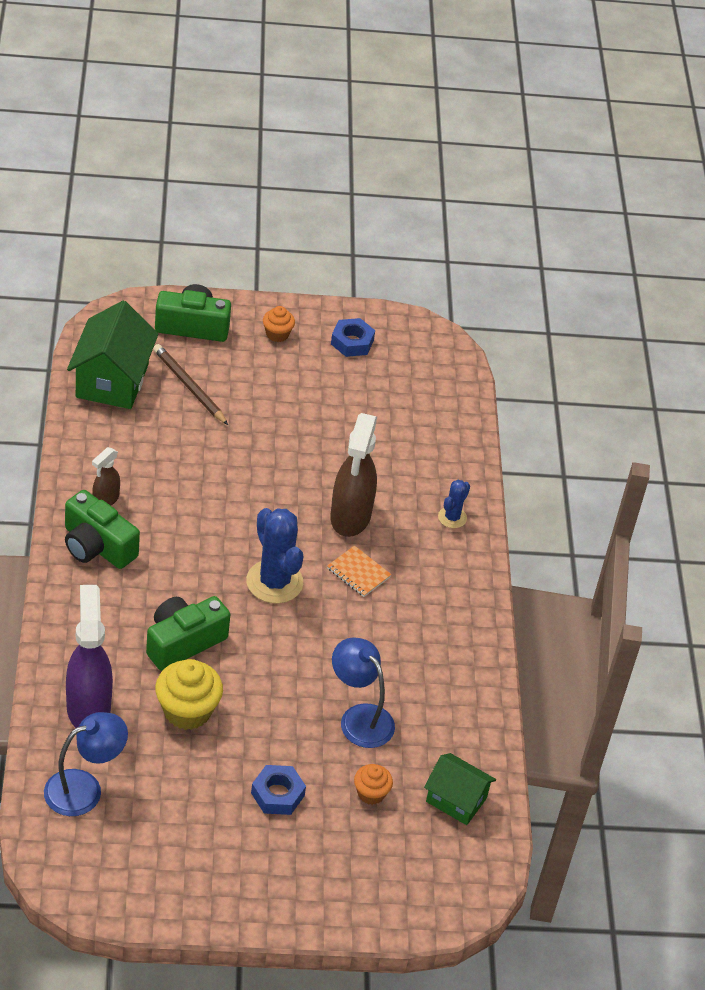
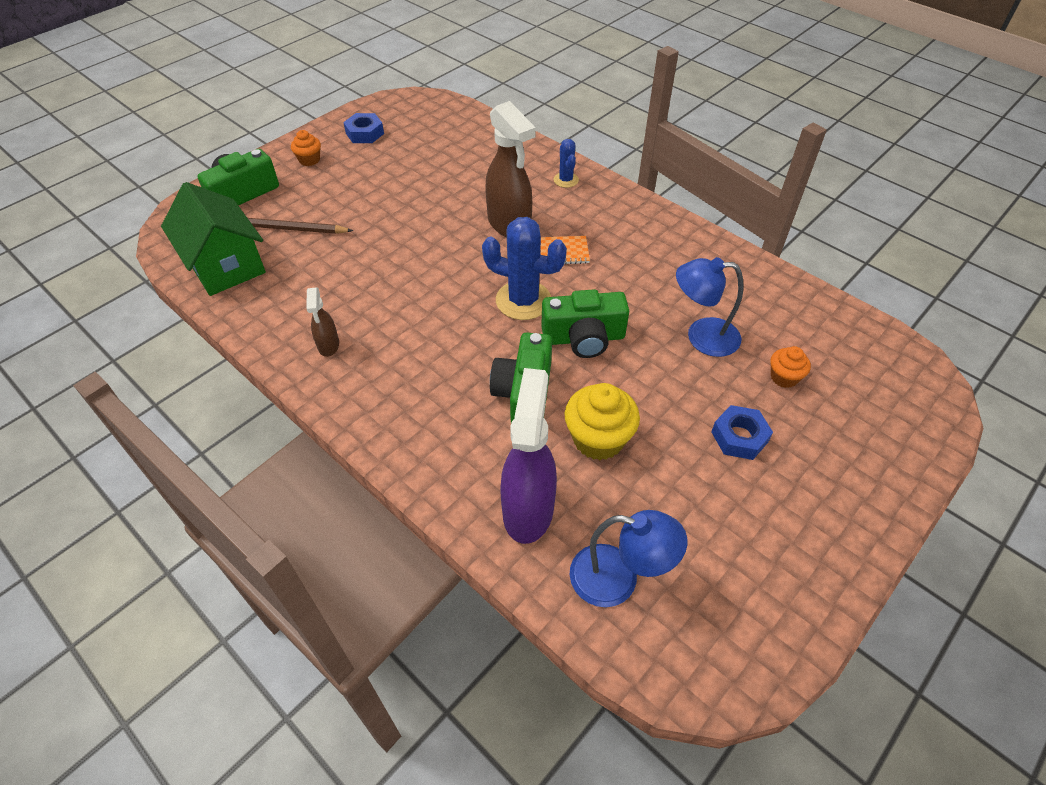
camera: 40 degrees left, 5 degrees up
blue lamp [44,712,128,816] -> blue lamp turned 90 degrees clockwise [570,510,687,607]
green camera [65,490,140,569] -> green camera moved to [541,289,629,358]
purple spray bottle [66,585,113,728] -> purple spray bottle turned 60 degrees clockwise [500,368,557,544]
green house [424,753,496,825] -> none

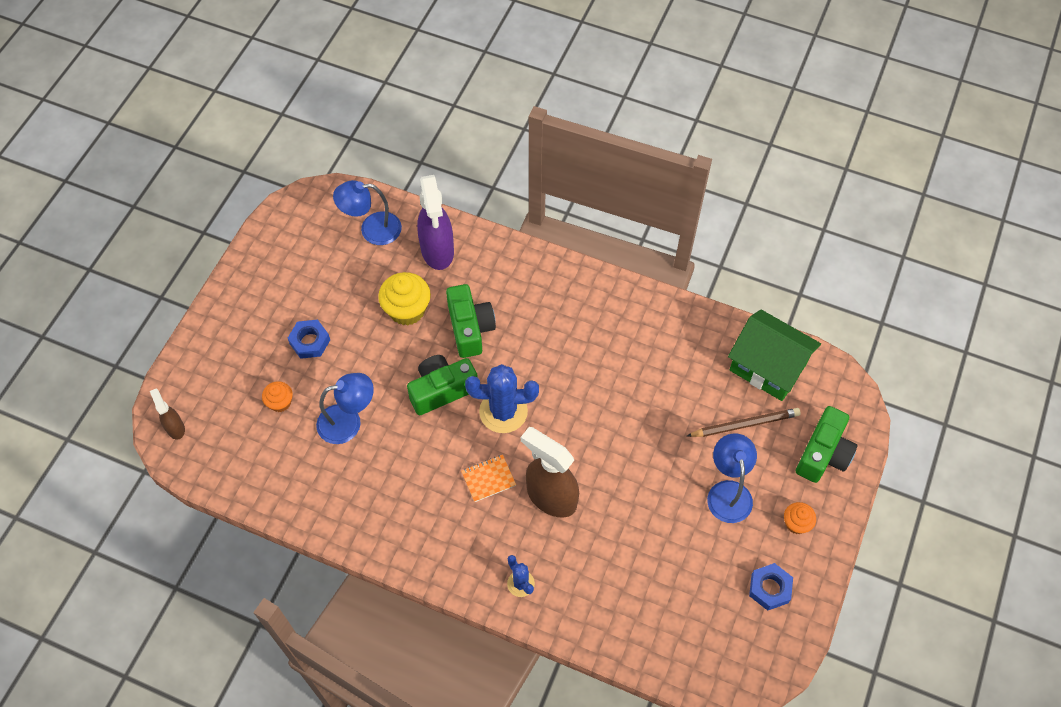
camera: 160 degrees right, 10 degrees up
brown spray bottle [306,287,339,357] -> brown spray bottle moved to [150,389,185,440]
none -> blue lamp [707,433,757,523]

